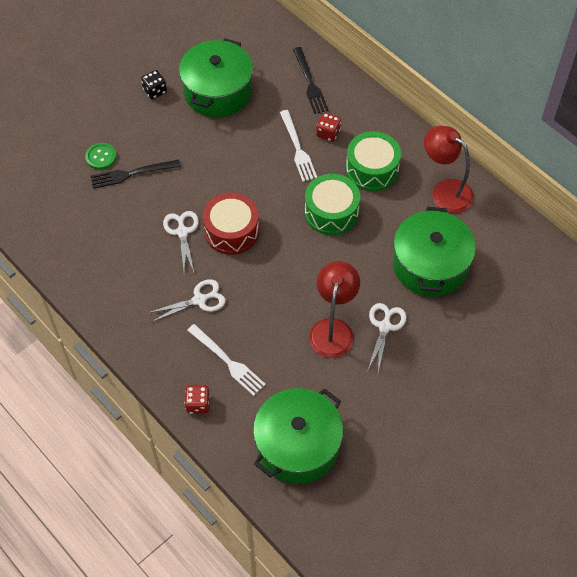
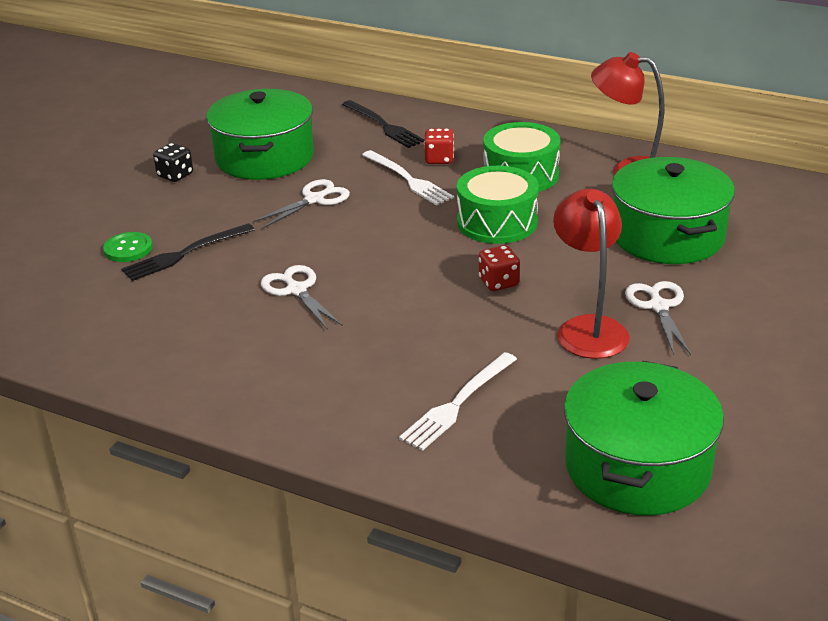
camera: 20 degrees left, 25 degrees down
white scissors [148,279,226,322] -> white scissors moved to [253,179,350,229]
red dice [184,385,210,414] -> red dice moved to [479,245,520,291]
white fork [187,324,266,396] -> white fork turned 105 degrees clockwise [399,352,517,451]
red drum [203,192,259,255] -> none

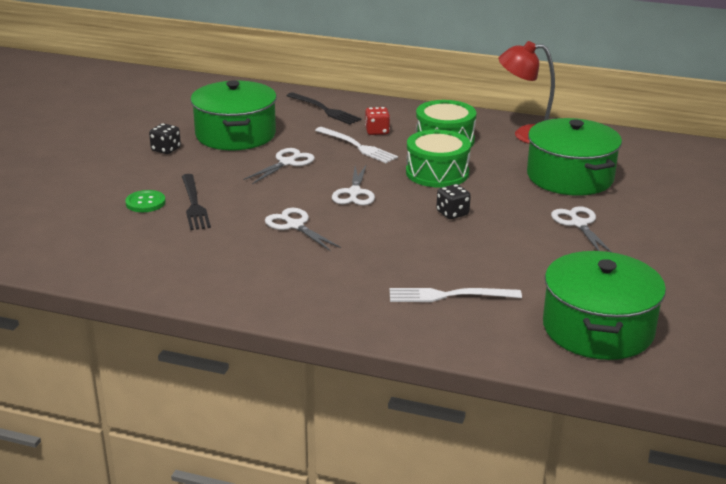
camera: 10 degrees left, 5 degrees down
black fork [121,223,255,281] -> black fork turned 60 degrees counterclockwise [182,174,211,230]
white fork [399,352,517,451] -> white fork turned 60 degrees clockwise [389,288,522,302]
red dice [479,245,520,291] -> black dice [436,184,471,219]
red lamp [553,189,630,359] -> none
none -> white scissors [332,164,375,206]

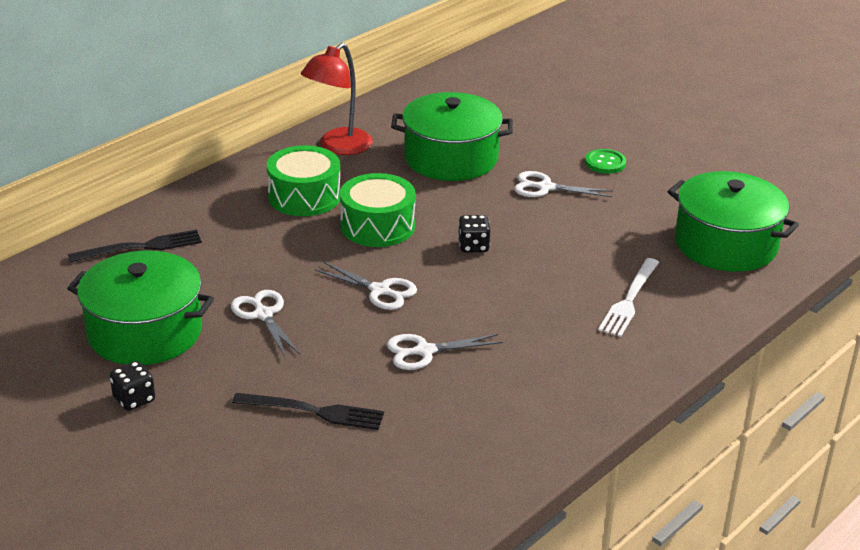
camera: 65 degrees left, 5 degrees up
green button [125,190,166,212] -> green button moved to [585,149,626,174]
white fork [315,127,398,163] -> none
red dice [365,107,390,135] -> none

